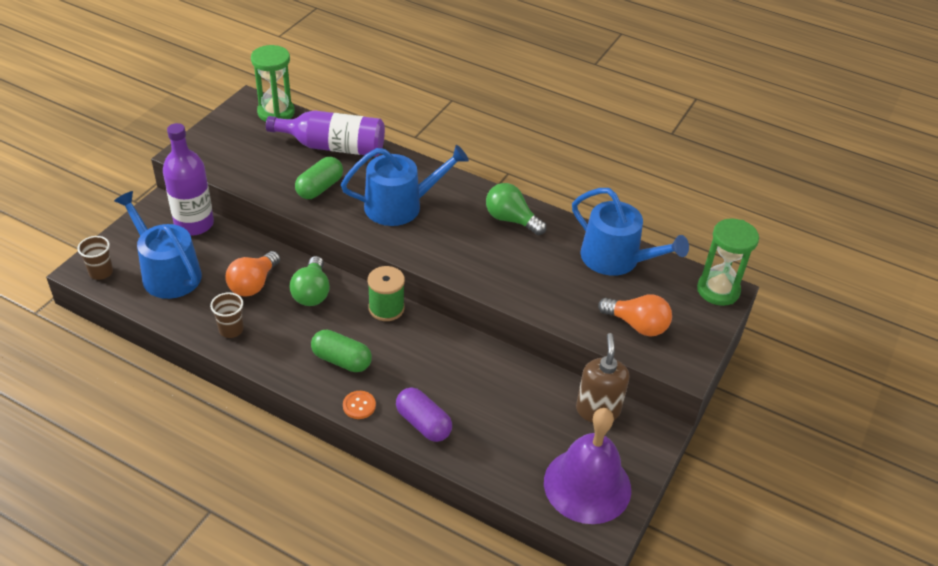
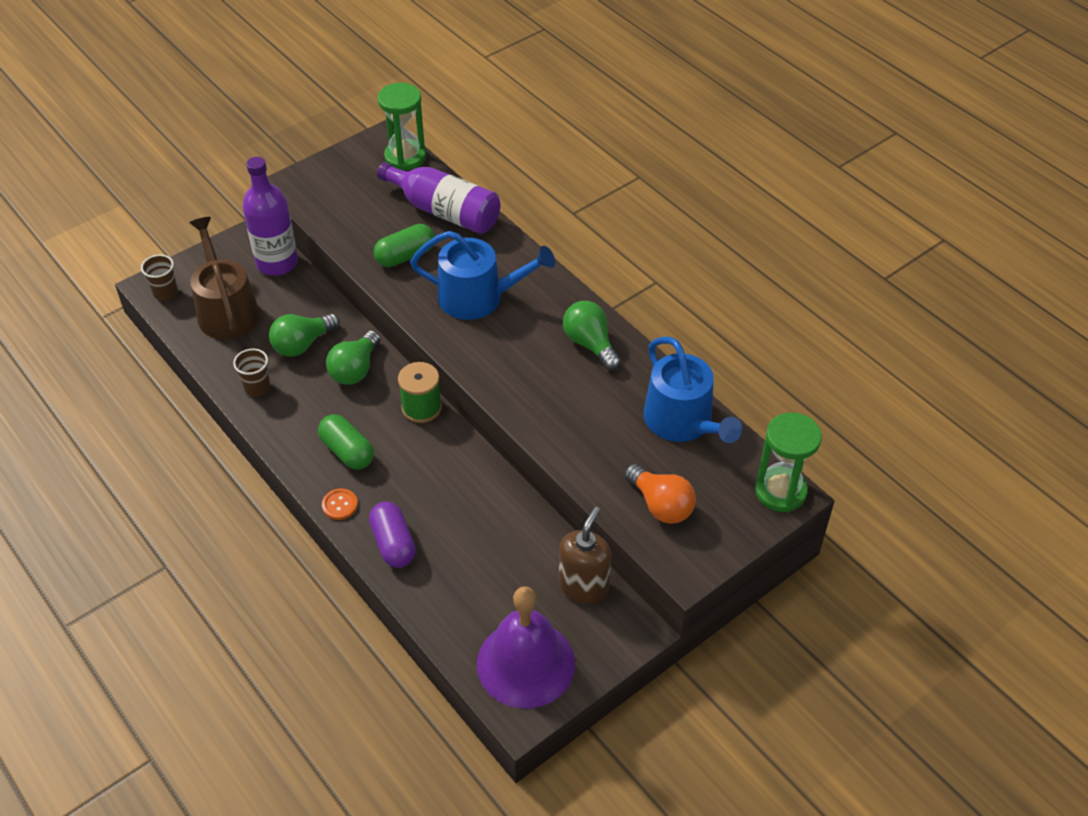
camera: 25 degrees right, 5 degrees up
blue watering can [114,191,202,299] -> brown watering can [189,217,260,339]
orange light bulb [225,251,280,297] -> green light bulb [269,313,340,357]

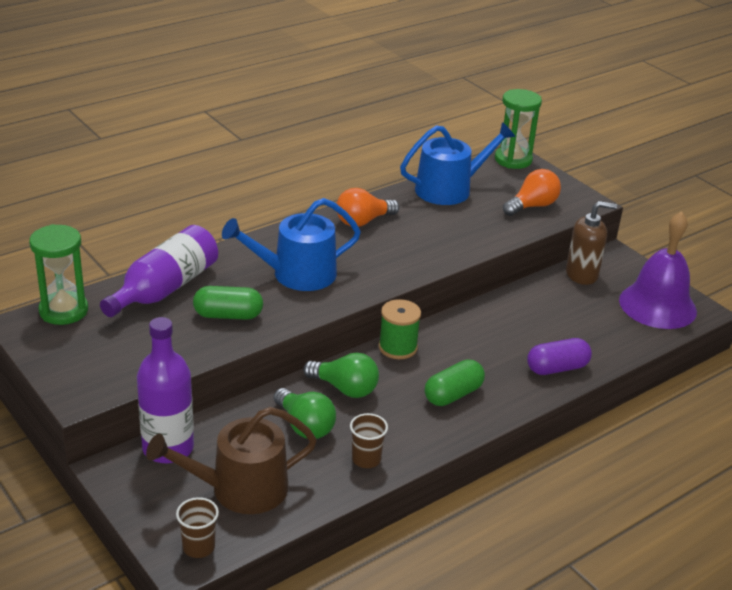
camera: 90 degrees left, 15 degrees down
orange button [322,488,358,520] -> none
green capsule [374,224,435,267] -> green capsule turned 60 degrees counterclockwise [193,286,263,320]
blue watering can [410,231,555,320] -> blue watering can turned 120 degrees counterclockwise [222,198,361,291]
brown soap dispenser [559,507,611,604] -> brown soap dispenser turned 150 degrees clockwise [566,201,617,285]
green light bulb [563,301,621,371] -> orange light bulb [336,188,399,227]

